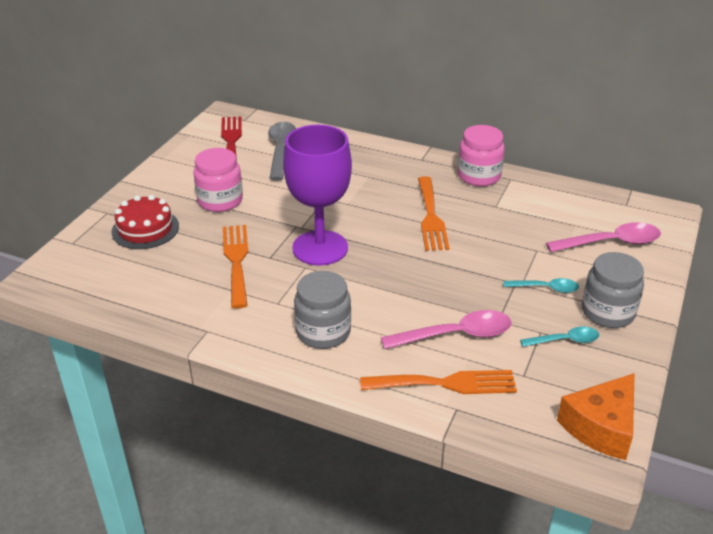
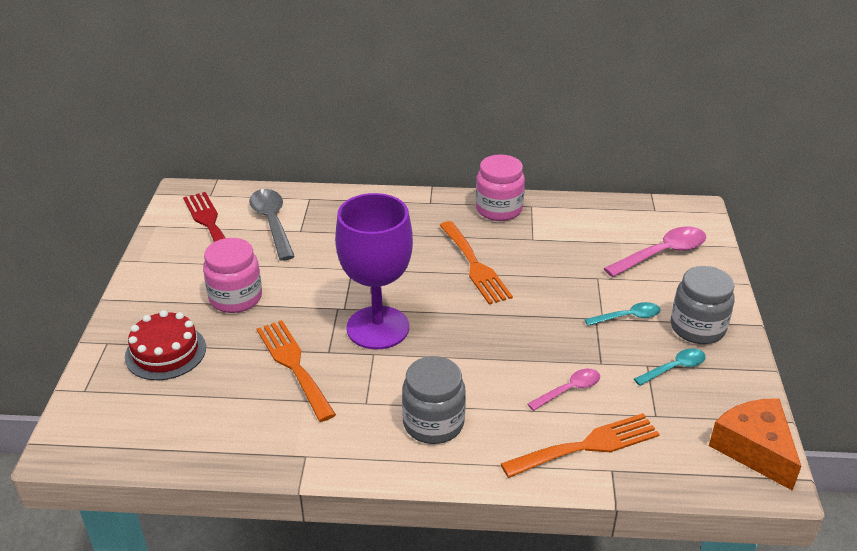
camera: 20 degrees left, 0 degrees up
pink spoon [381,310,512,349] -> pink spoon [528,369,600,411], size x0.60
orange cheese [557,373,635,460] -> orange cheese turned 135 degrees clockwise [709,398,801,491]

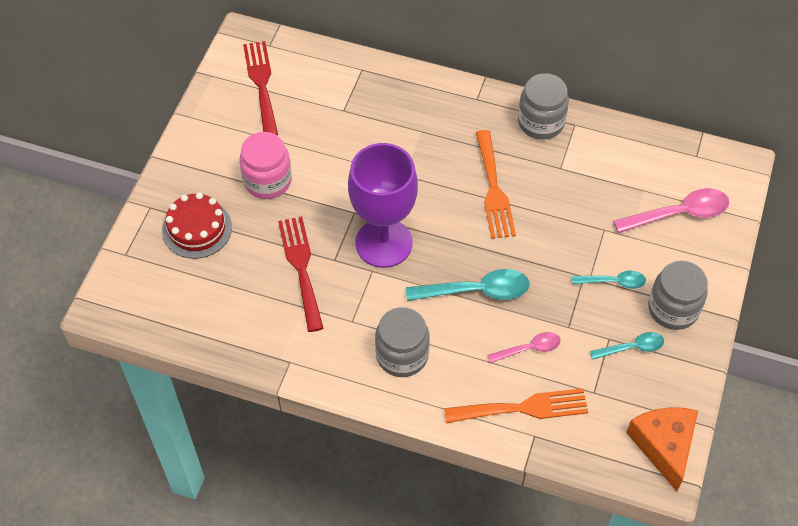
camera: 15 degrees right, 20 degrees up
grey spoon [249,189,295,261] -> none
orange fork [257,320,336,422] -> red fork [278,216,324,332]
pink jar [476,154,525,221] -> grey jar [518,73,569,140]
none -> turquoise spoon [406,269,530,301]

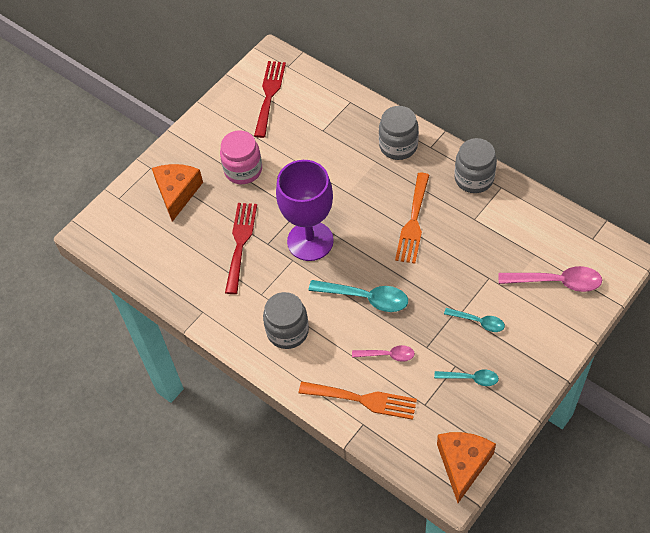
camera: 25 degrees right, 0 degrees up
red cake [162,192,232,259] -> orange cheese [152,164,203,222]
grey jar [648,260,708,330] -> grey jar moved to [379,106,419,160]

